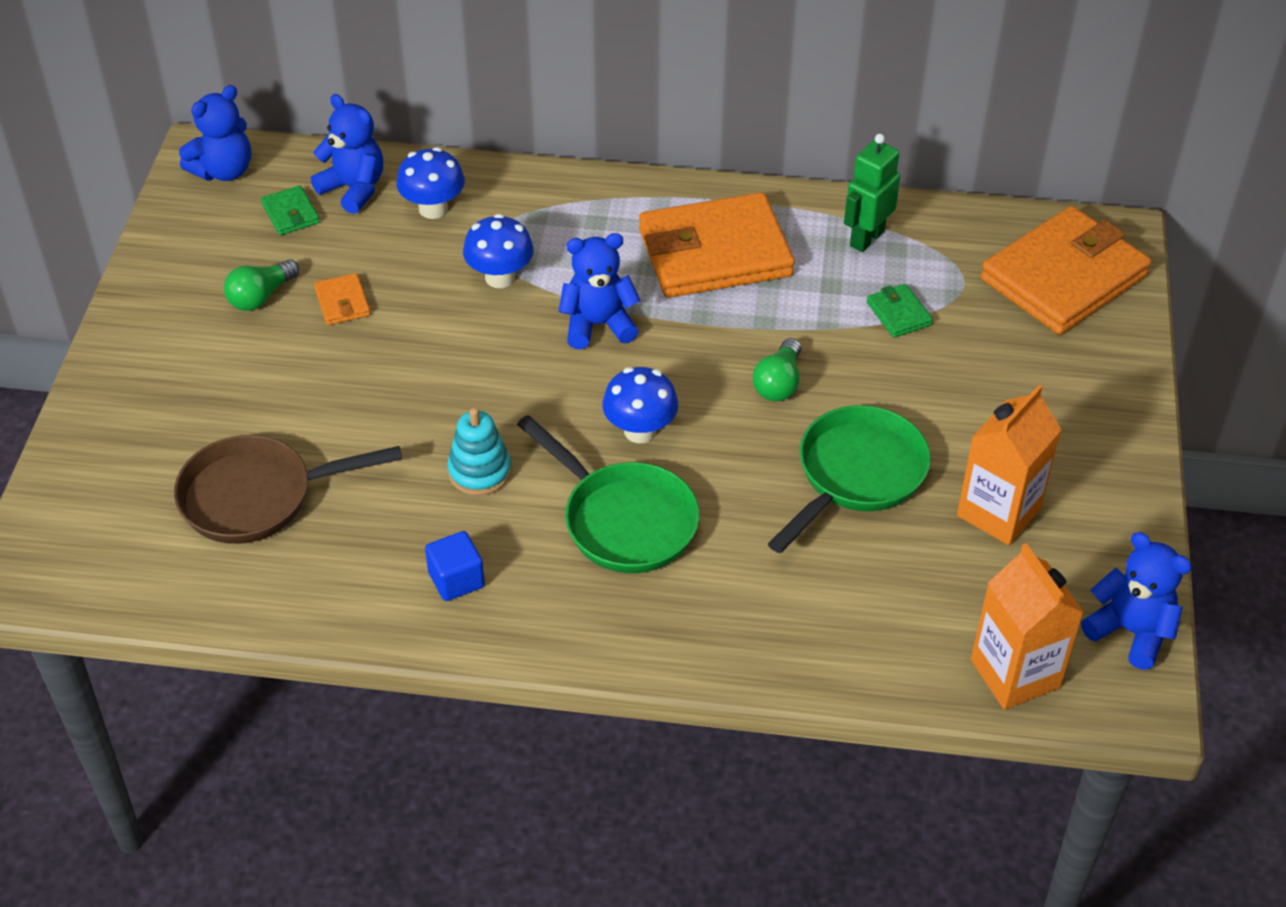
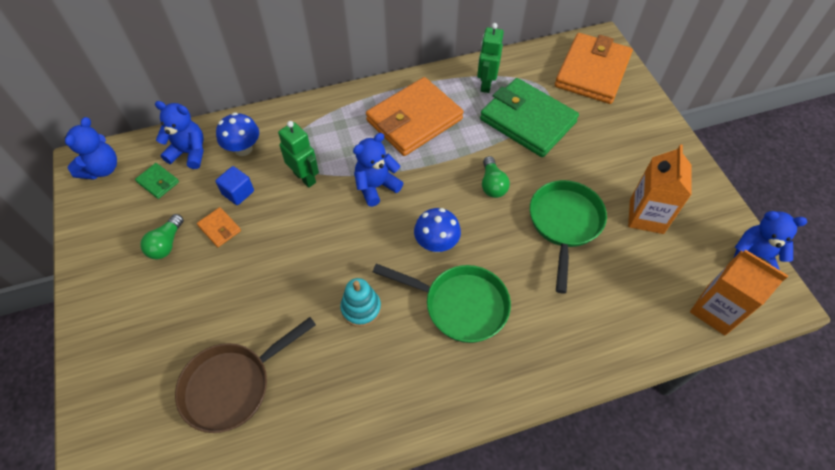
camera: 25 degrees left, 10 degrees up
blue cube [425,531,485,601] -> blue cube moved to [216,166,254,205]
blue mushroom [463,214,534,288] -> green robot [278,121,319,188]
green wallet [867,284,933,338] -> green wallet [480,78,579,157], size x2.44

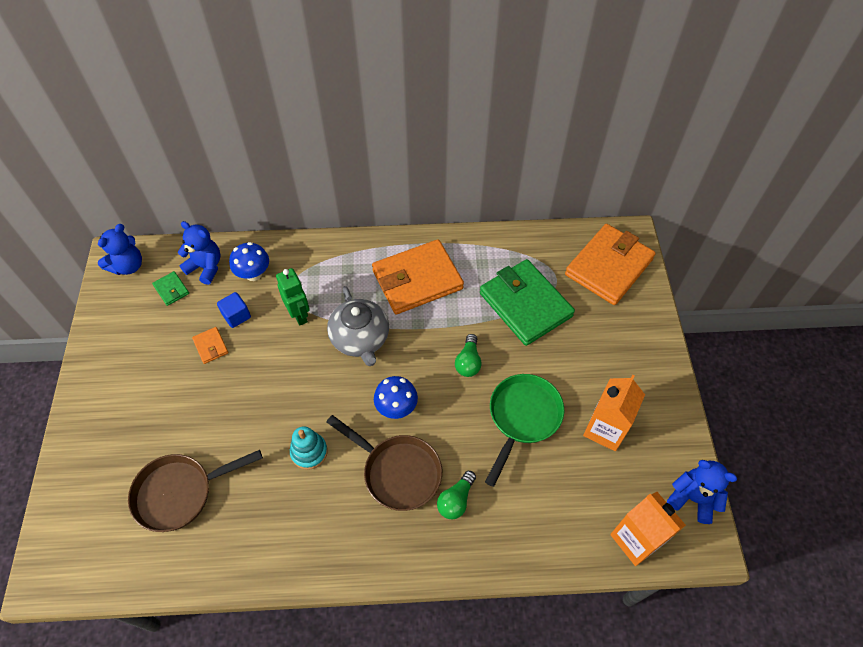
camera: 15 degrees right, 0 degrees up
green light bulb [140,214,184,259] -> green light bulb moved to [437,471,476,519]
blue teddy bear [353,133,403,207] -> grey teapot [327,286,389,366]
green pan [373,264,511,343] -> brown pan [327,415,442,511]
green robot [477,23,504,93] -> none

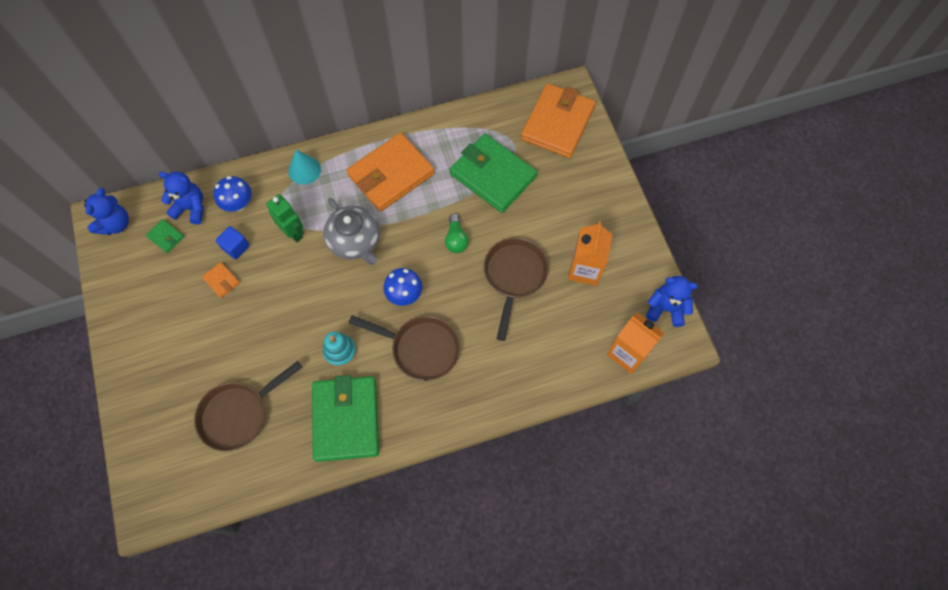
camera: 15 degrees left, 10 degrees up
green light bulb [437,471,476,519] -> none
green pan [485,374,564,487] -> brown pan [484,238,549,341]
none -> turquoise cone [288,150,321,185]
none -> green wallet [312,375,379,462]

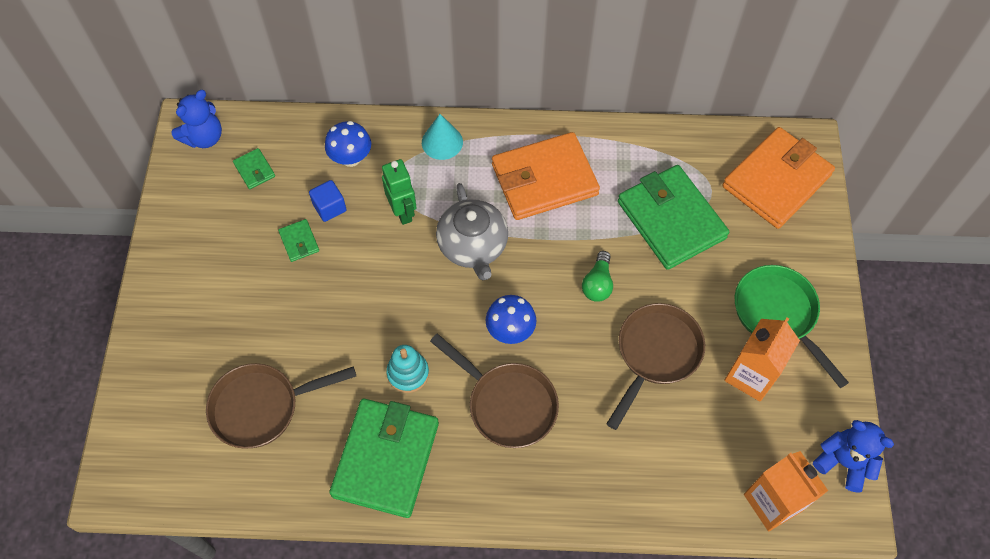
camera: 20 degrees right, 5 degrees down
blue teddy bear [159,172,203,224] -> none
orange wallet [202,262,240,298] -> green wallet [278,219,319,262]
none -> green pan [735,265,849,388]

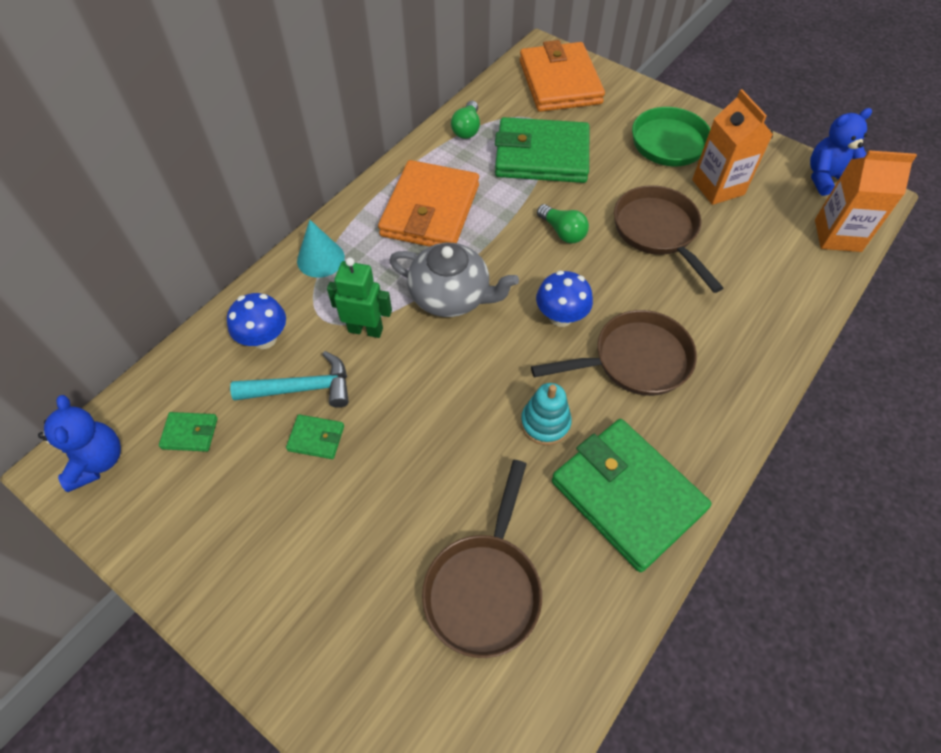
camera: 55 degrees left, 5 degrees down
blue cube [309,180,346,222] -> turquoise hammer [230,351,349,408]
none -> green light bulb [451,101,480,139]

